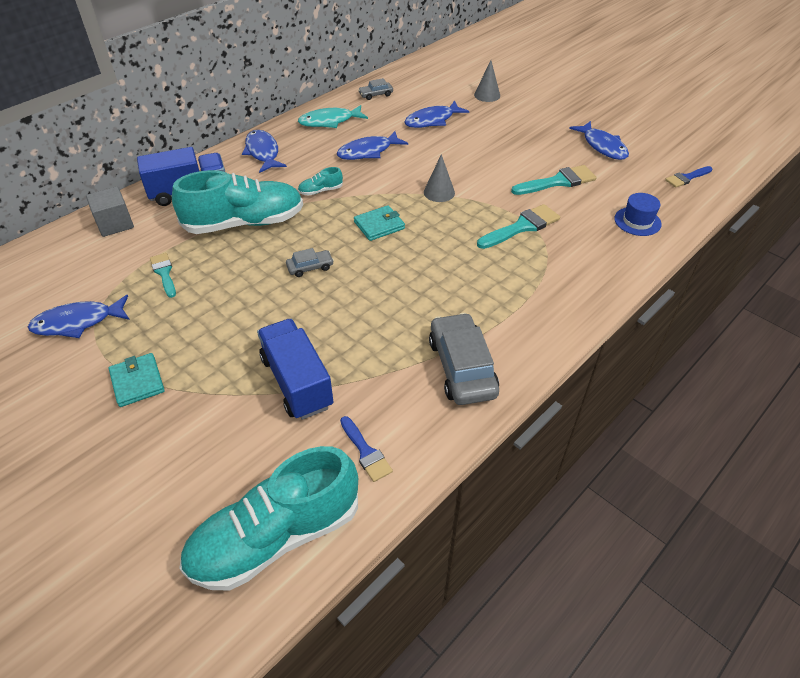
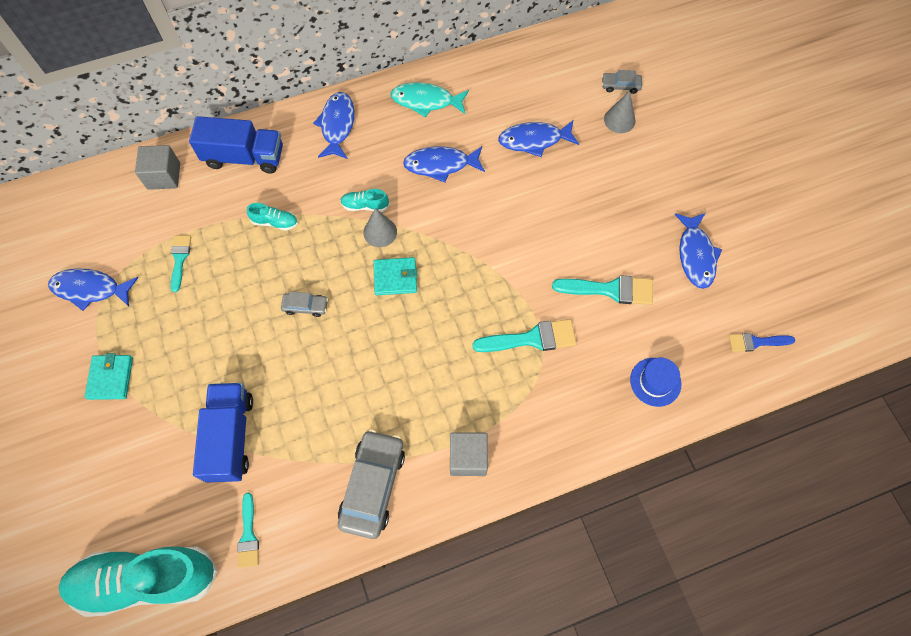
camera: 25 degrees right, 20 degrees up
turquoise shoe [172,170,303,234] -> turquoise shoe [247,203,298,231], size x0.40
blue brush [340,416,393,482] -> turquoise brush [237,493,259,568]
grey car [358,78,393,100] -> grey car moved to [602,70,642,94]
grey cone [424,154,455,202] -> grey cone moved to [363,208,397,247]
none -> grey cube [450,432,488,476]

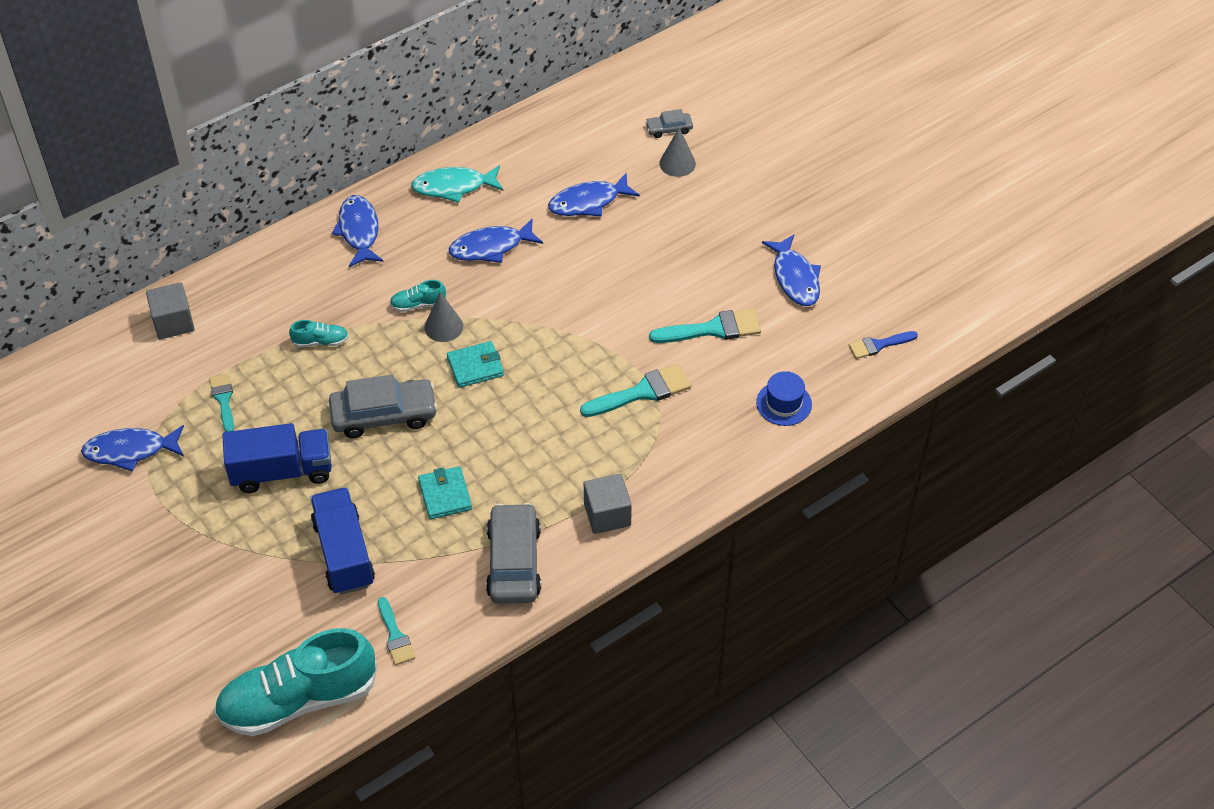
camera: 15 degrees left, 15 degrees down
turquoise wallet [85,353,133,400] -> turquoise wallet moved to [418,466,472,519]
blue truck [189,116,283,174] -> blue truck moved to [222,423,332,493]
grey car [281,292,328,317] -> grey car [329,374,438,438], size x2.03

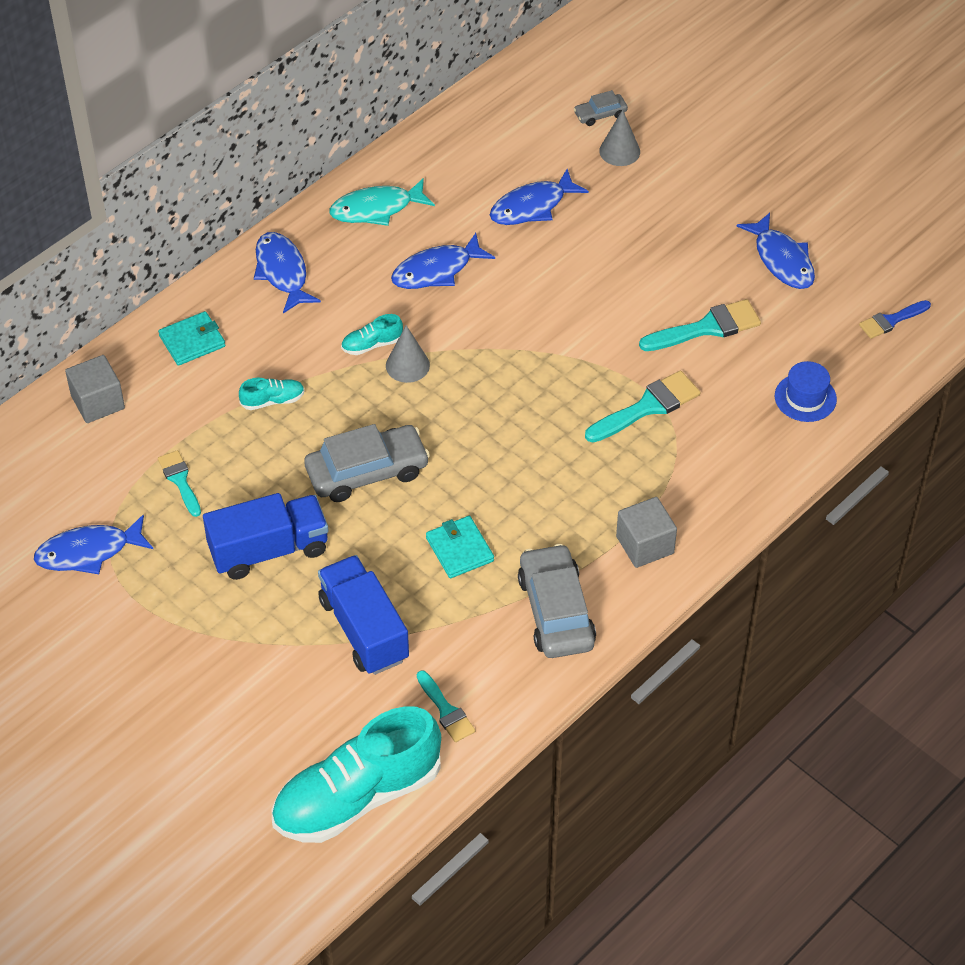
camera: 10 degrees left, 0 degrees up
turquoise wallet [447,341,504,388] -> turquoise wallet moved to [158,311,225,366]

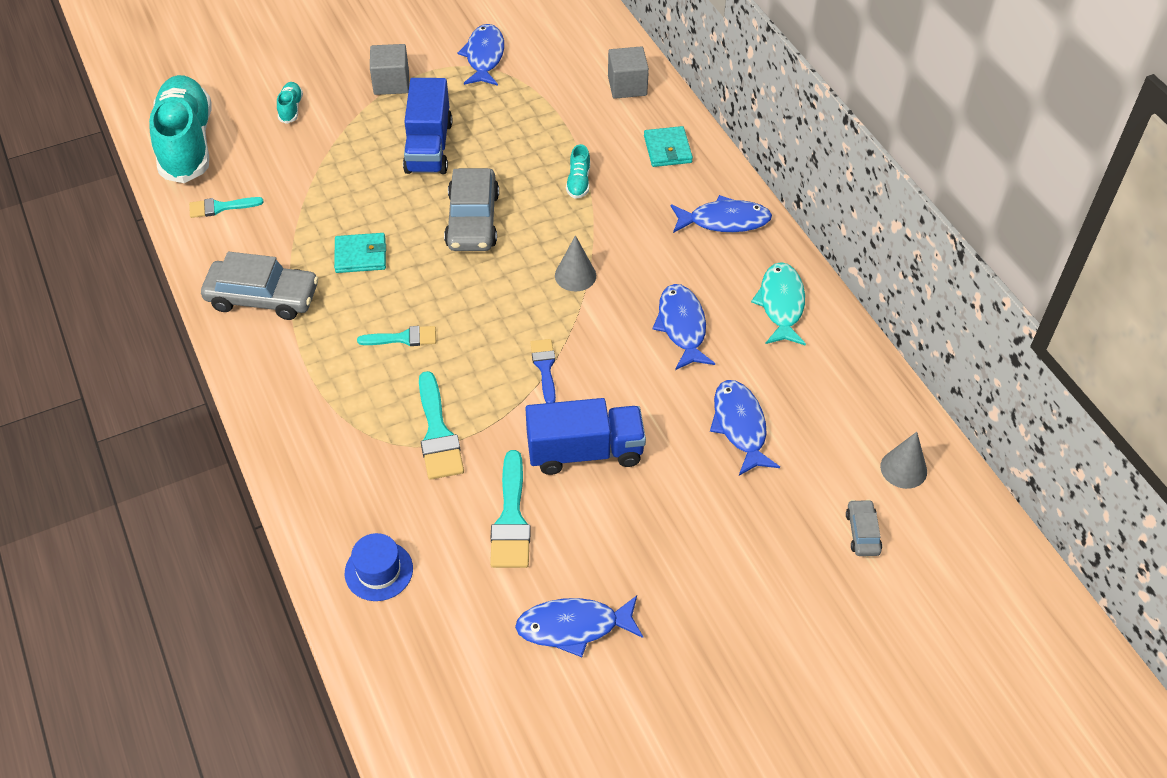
camera: 110 degrees right, 0 degrees up
turquoise brush [158,450,201,517] -> turquoise brush moved to [357,326,436,346]
blue truck [318,555,409,675] -> blue truck moved to [525,398,646,475]
turquoise shoe [341,314,403,355] -> turquoise shoe moved to [277,82,303,124]
grey cone [599,110,640,166] -> grey cone moved to [880,432,927,489]
grey cube [616,497,677,568] -> grey cube moved to [370,44,409,95]
blue brush [859,300,931,339] -> blue brush moved to [530,339,556,403]

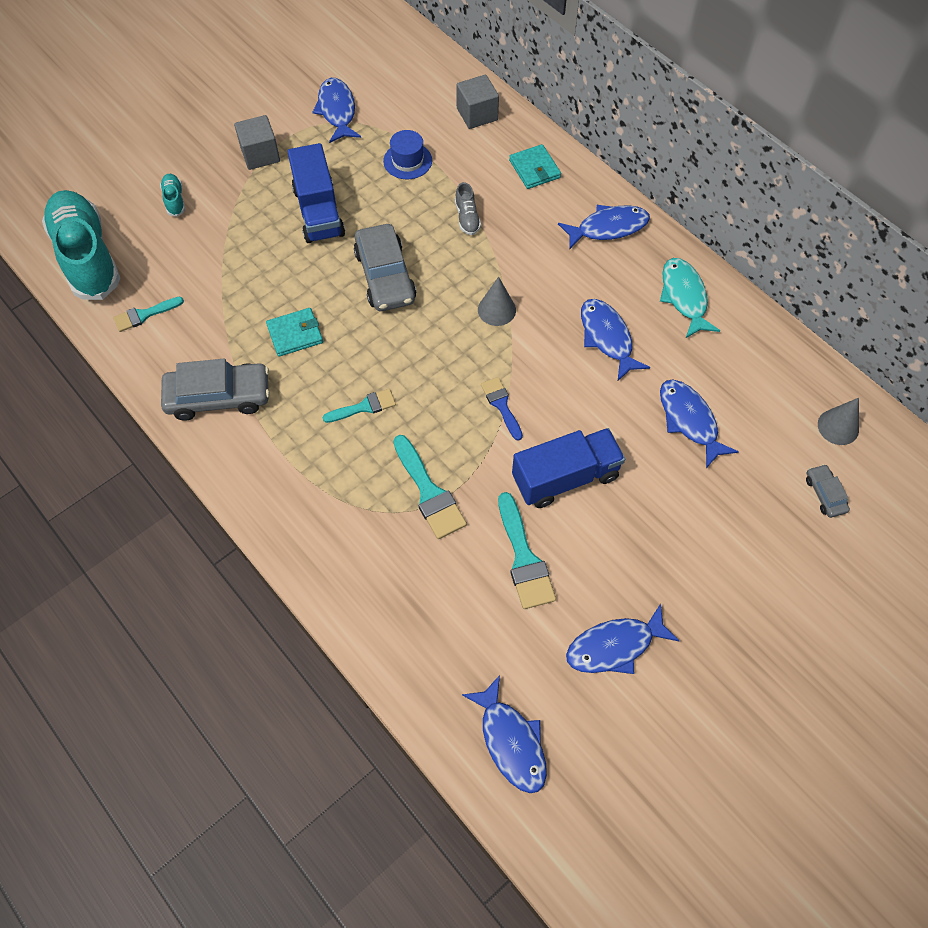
camera: 15 degrees left, 10 degrees up
blue hat [345,533,413,601] -> blue hat moved to [383,130,432,179]
turquoise shoe [566,144,590,199] -> grey shoe [455,182,481,235]
none -> blue fish [462,675,547,793]

